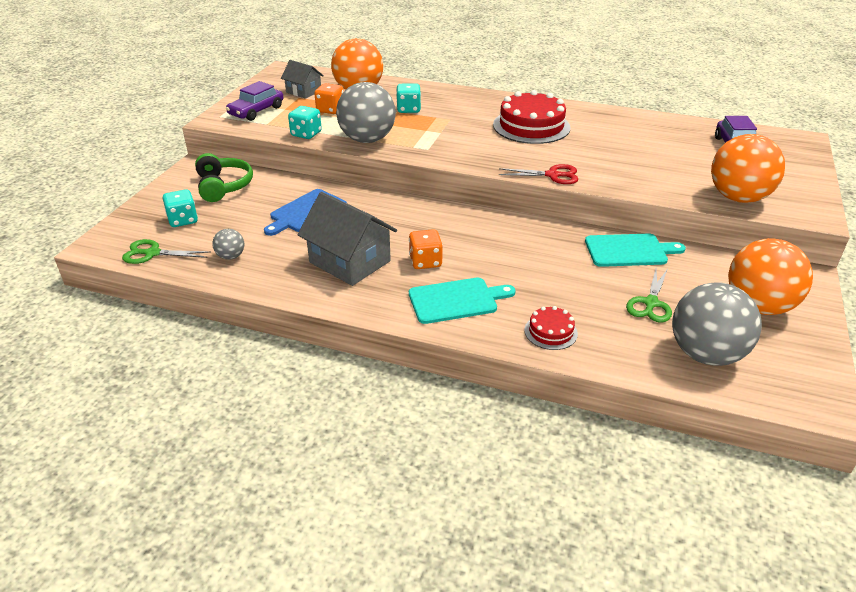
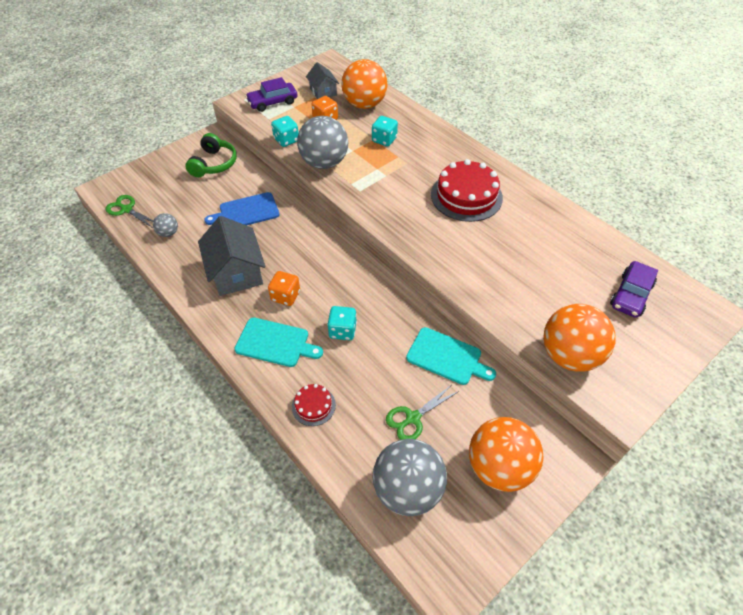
camera: 30 degrees right, 15 degrees up
turquoise dice [162,189,198,227] -> turquoise dice moved to [327,306,357,340]
red scissors [499,164,578,184] -> none

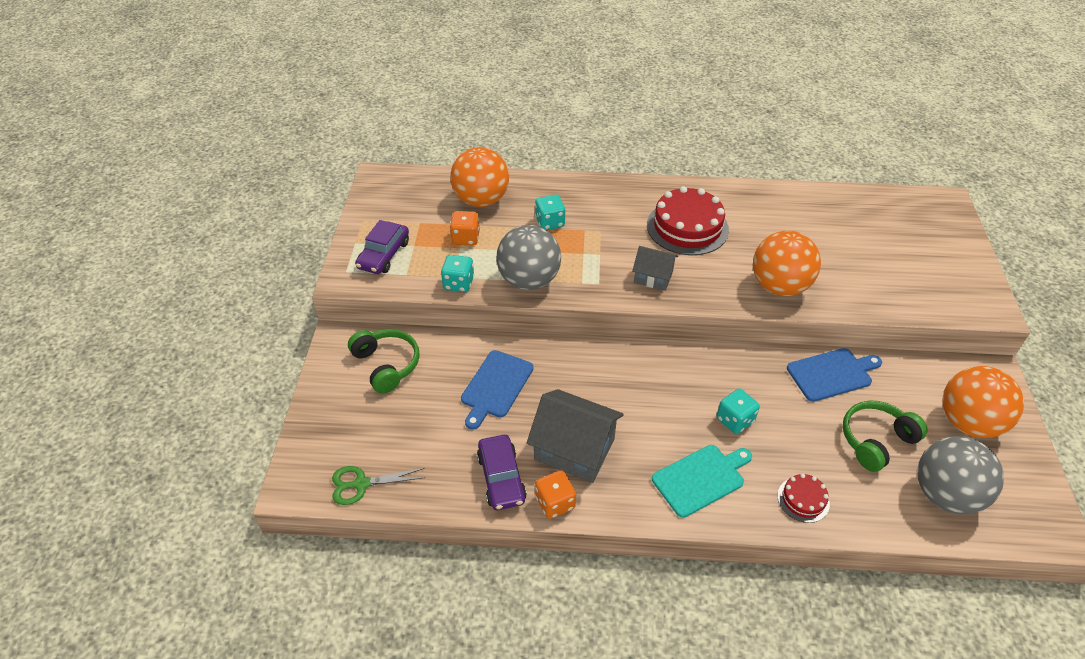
camera: 45 degrees left, 5 degrees down
grey ball [153,213,178,237] -> none
orange dice [268,271,300,306] -> orange dice moved to [535,470,576,519]
grey house [306,62,339,99] -> grey house moved to [632,246,678,291]
green scissors [386,385,459,440] -> green headphones [843,400,928,472]
turquoise cutting board [406,327,496,385] -> blue cutting board [787,348,882,402]
orange ball [543,304,616,372] -> orange ball moved to [753,231,821,296]
purple car [610,261,658,318] -> purple car moved to [477,435,527,510]

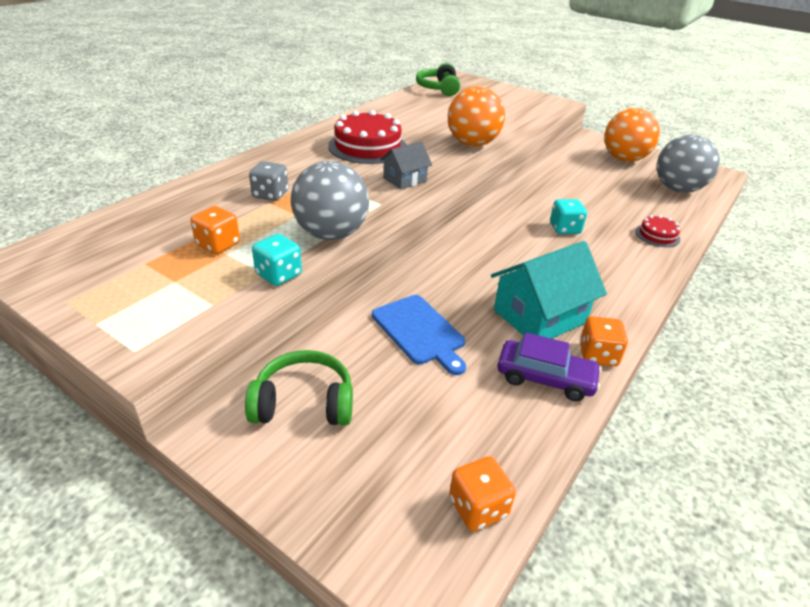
camera: 60 degrees left, 10 degrees down
green scissors [332,466,425,505] -> orange dice [449,456,516,531]
purple car [355,220,409,274] -> none
orange ball [450,147,509,207] -> none
grey house [527,389,624,483] -> turquoise house [491,241,607,339]
turquoise dice [535,194,566,230] -> grey dice [249,161,288,201]
turquoise cutting board [652,445,752,518] -> none
blue cutting board [787,348,882,402] -> none
green headphones [843,400,928,472] -> green headphones moved to [416,63,460,96]

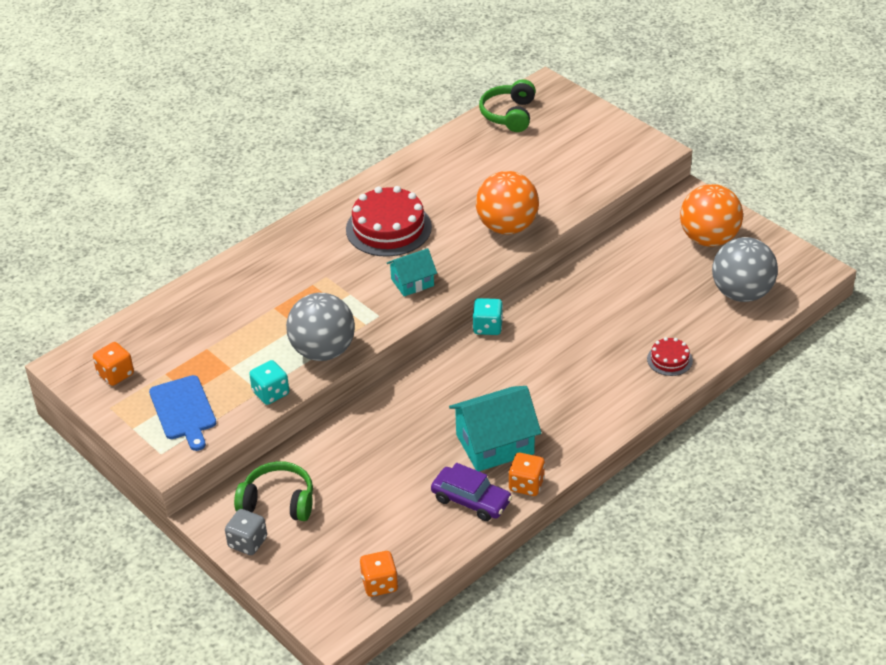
camera: 15 degrees right, 5 degrees up
orange dice [191,206,240,254] -> orange dice moved to [93,342,134,386]
grey dice [249,161,288,201] -> grey dice moved to [225,509,267,555]
blue cutting board [372,295,466,375] -> blue cutting board moved to [149,375,216,451]
grey house [380,141,432,189] -> turquoise house [387,248,437,296]
turquoise dice [550,199,587,234] -> turquoise dice moved to [473,298,503,335]

